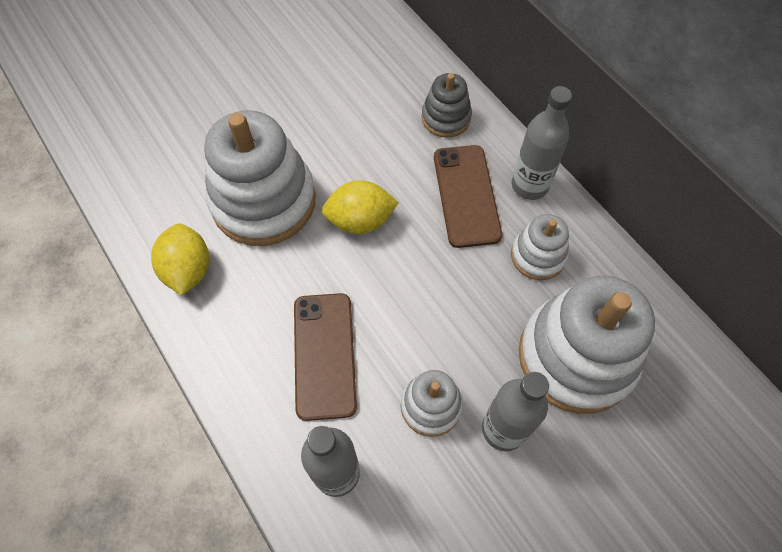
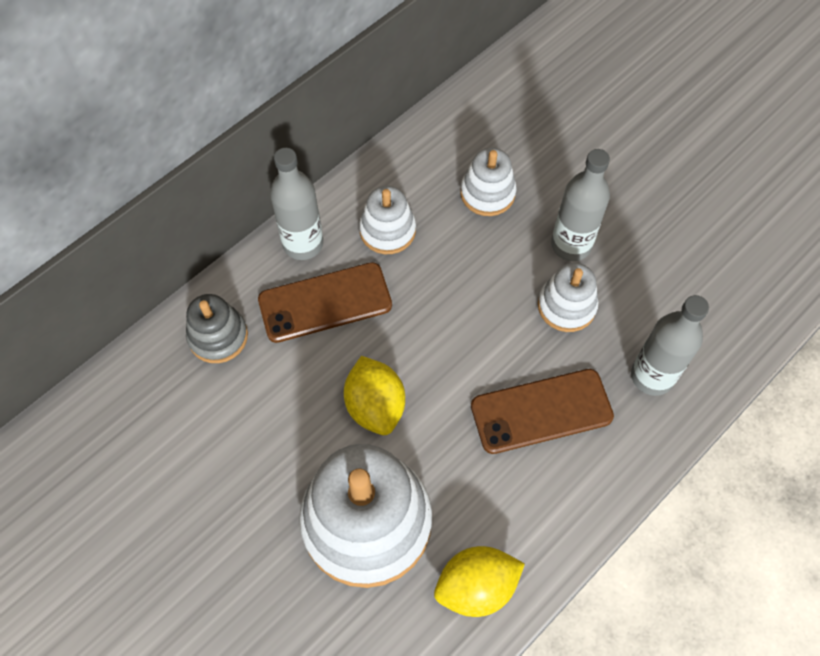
camera: 100 degrees left, 0 degrees up
white stacking toy [519,276,655,414] -> white stacking toy [460,148,516,216], size x0.51

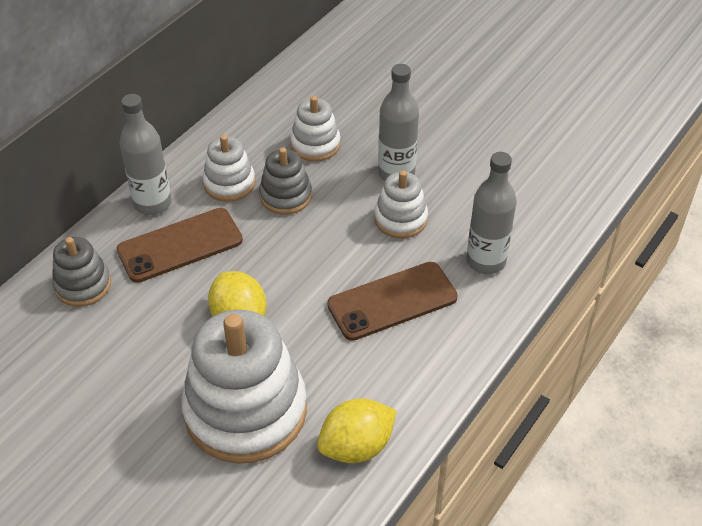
camera: 10 degrees left, 15 degrees down
none -> grey stacking toy [259,147,312,215]

